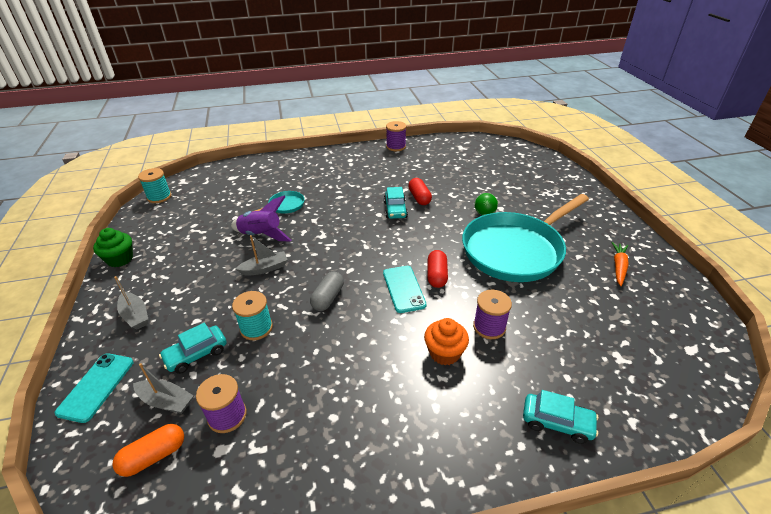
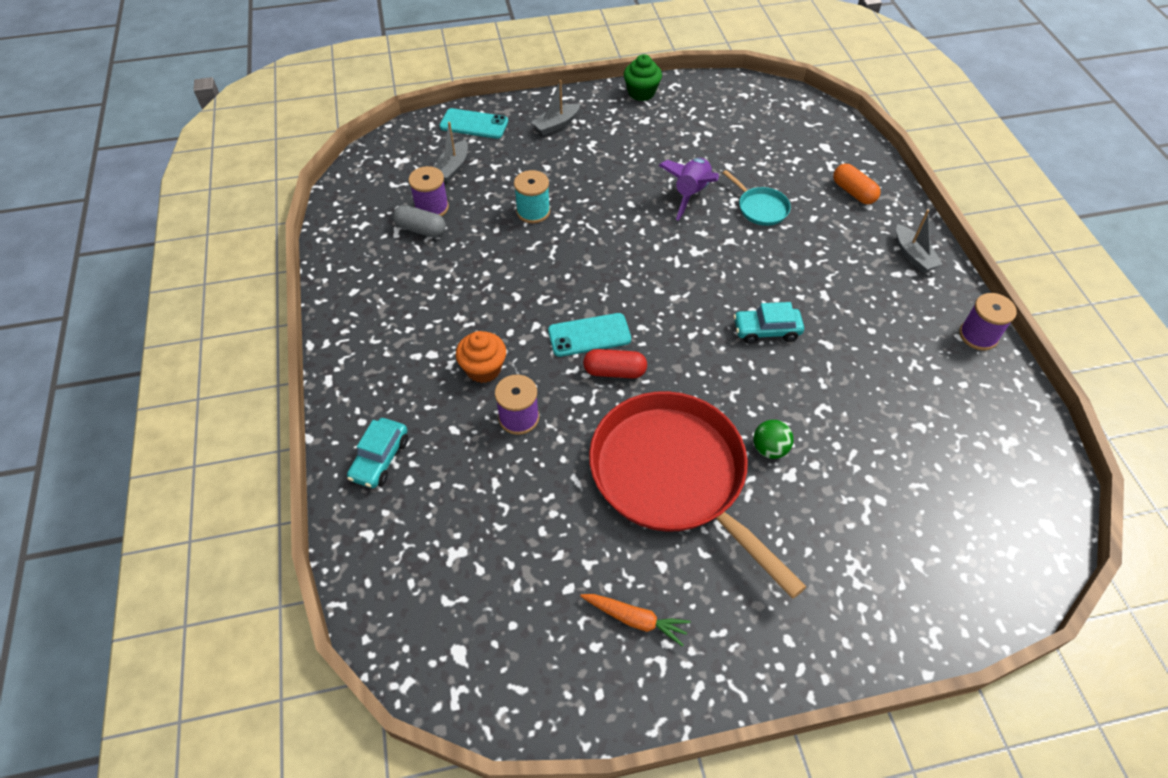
camera: 90 degrees right, 15 degrees up
orange capsule [113,424,184,477] -> orange capsule moved to [833,164,880,204]
turquoise spool [138,168,172,203] -> none
turquoise car [159,323,227,374] -> none
grey boat [235,235,288,276] -> grey boat moved to [896,209,943,273]
grey capsule [310,272,344,311] -> grey capsule moved to [393,205,446,238]
red capsule [408,178,432,205] -> none
turquoise pan [462,194,589,282] -> red pan [589,391,807,599]

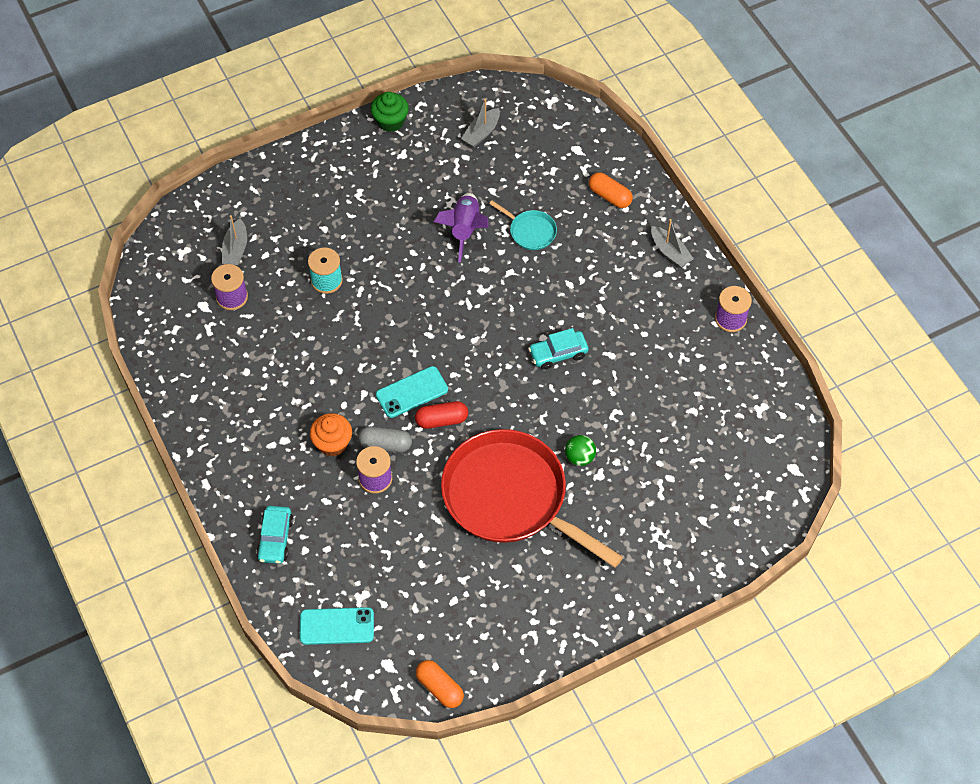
camera: 15 degrees left, 5 degrees up
grey capsule [393,205,446,238] -> grey capsule moved to [358,426,412,452]
turquoise phone [439,108,508,139] -> turquoise phone moved to [300,607,374,645]
grey boat [531,80,580,135] -> grey boat moved to [461,99,500,147]
orange carrot [580,594,691,647] -> none
none -> orange capsule [416,660,464,708]

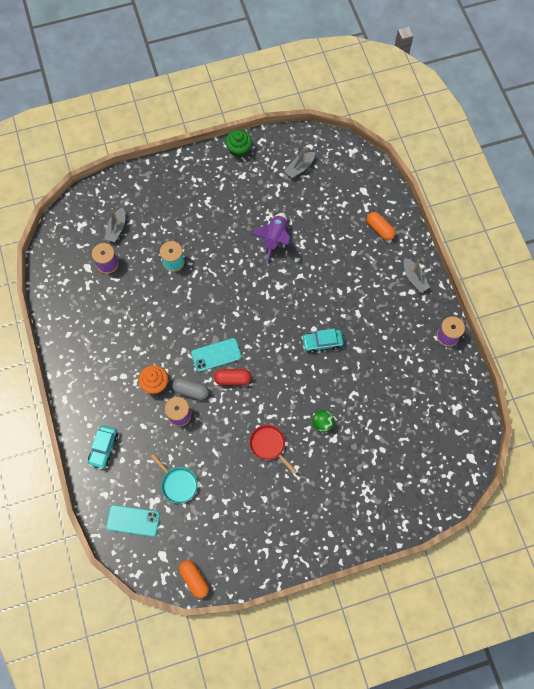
camera: 10 degrees right, 10 degrees up
red pan [441,429,623,568] -> red pan [249,425,296,473], size x0.41
turquoise pan [489,200,557,250] -> turquoise pan moved to [150,454,198,504]

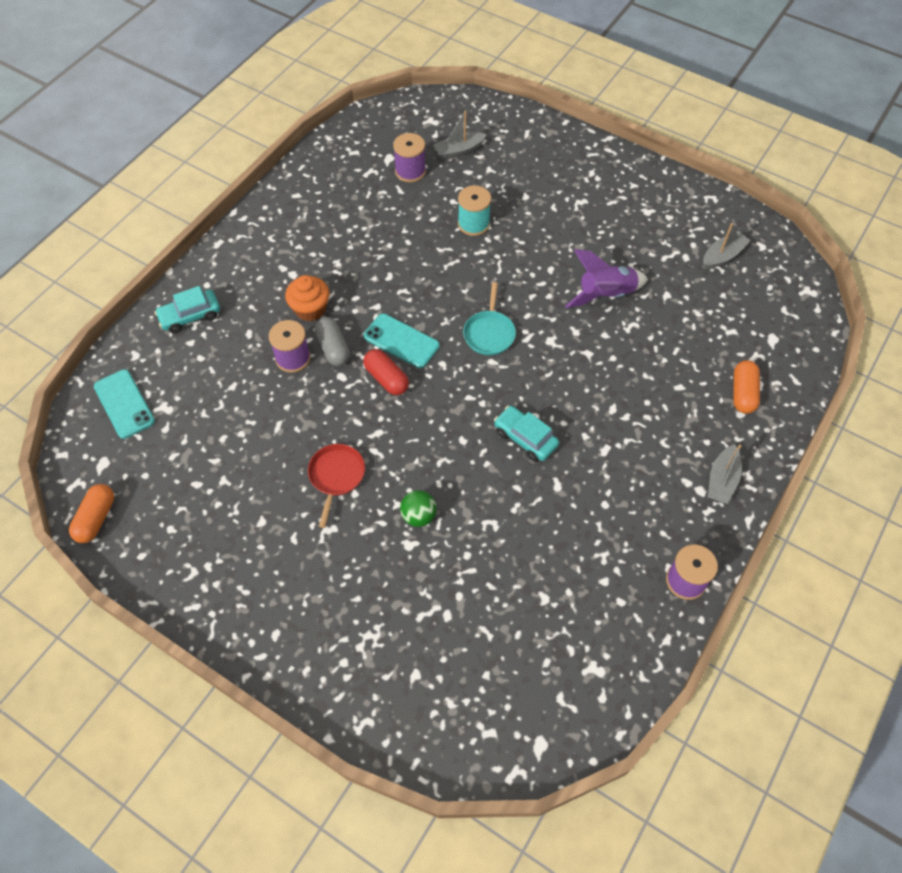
camera: 50 degrees right, 10 degrees down
turquoise pan [150,454,198,504] -> turquoise pan moved to [463,282,516,355]
green cupcake [225,130,252,158] -> none
grey boat [285,147,315,178] -> grey boat turned 135 degrees clockwise [703,223,751,269]

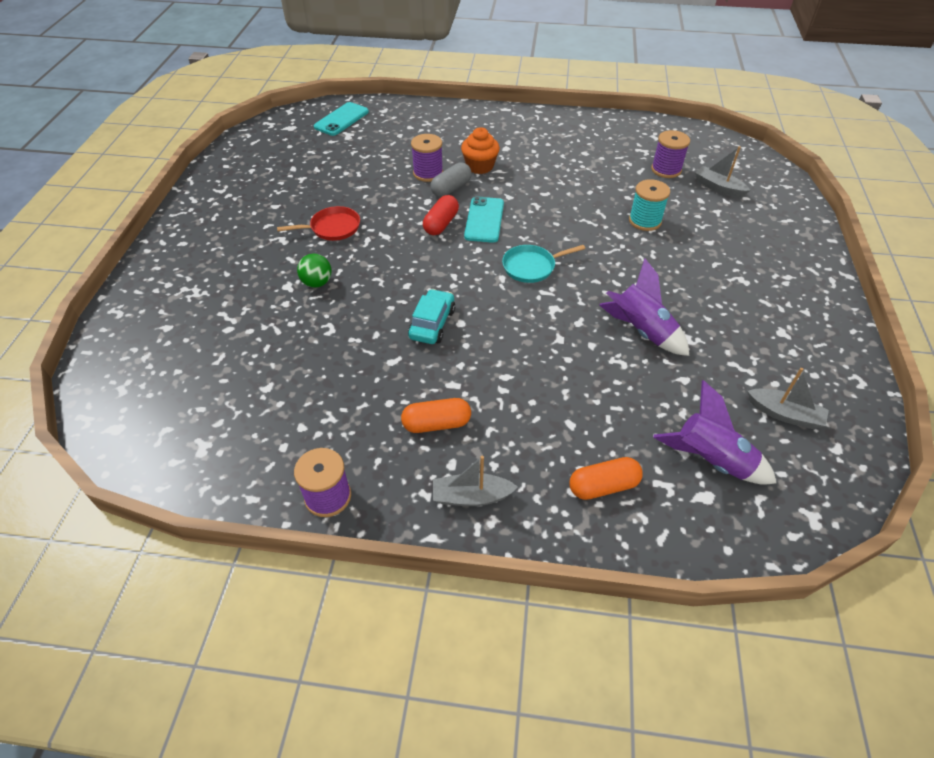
camera: 65 degrees right, 10 degrees down
orange capsule [69,484,114,543] -> orange capsule moved to [401,398,471,433]
turquoise car [154,286,220,333] -> none
none -> purple rocket [653,380,776,485]

